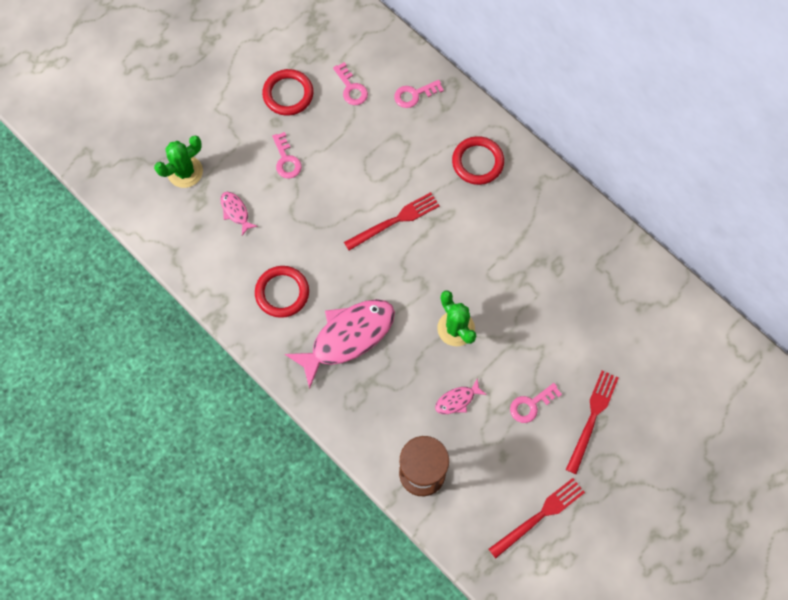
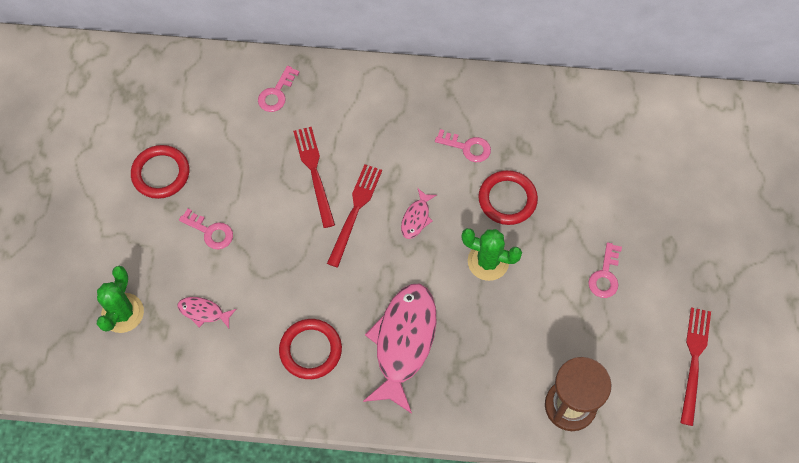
camera: 40 degrees left, 5 degrees down
pink key [333,62,368,105] -> pink key moved to [435,129,491,162]
pink fish [435,379,487,414] -> pink fish moved to [401,189,437,239]
red ring [452,136,504,185] -> red ring moved to [478,170,538,225]
red fork [566,371,619,474] -> red fork moved to [293,127,335,228]

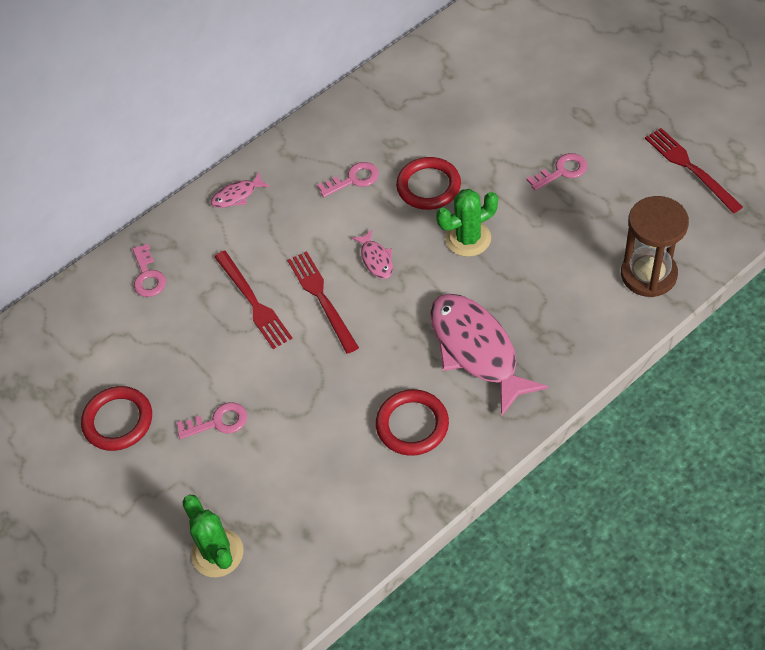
camera: 40 degrees left, 10 degrees down
pink fish [178,297,236,328] -> pink fish moved to [211,172,270,208]
red fork [293,127,335,228] -> red fork turned 150 degrees counterclockwise [214,251,293,349]
pink key [588,242,622,298] -> pink key turned 90 degrees counterclockwise [527,153,587,191]

